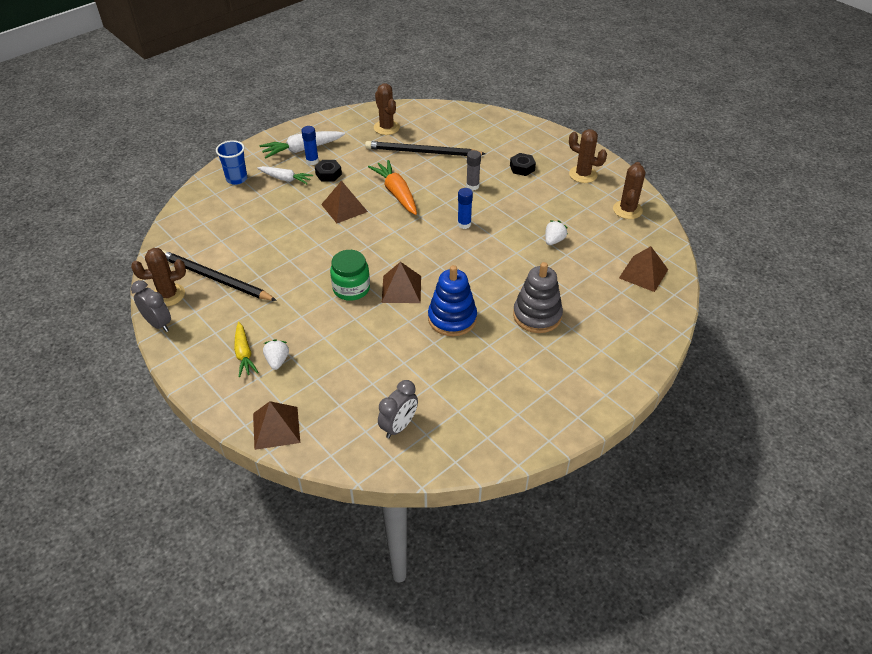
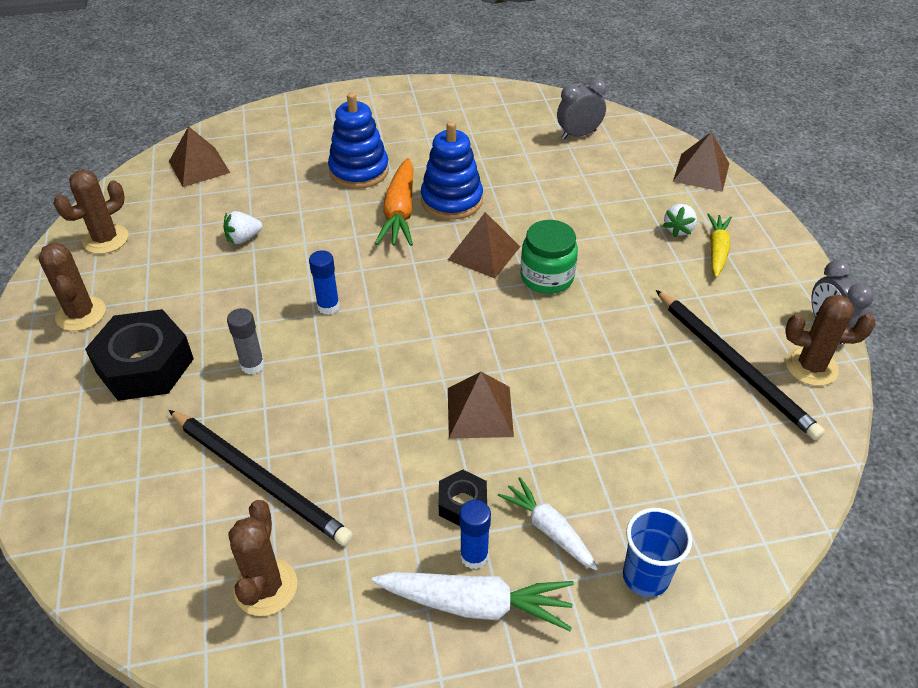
camera: 150 degrees left, 0 degrees up
orange carrot [368,160,417,215] -> orange carrot moved to [375,158,413,246]
black nut [510,153,536,176] -> black nut [85,309,194,401], size x1.98
grey stacking toy [513,262,563,333] -> blue stacking toy [328,93,389,189]

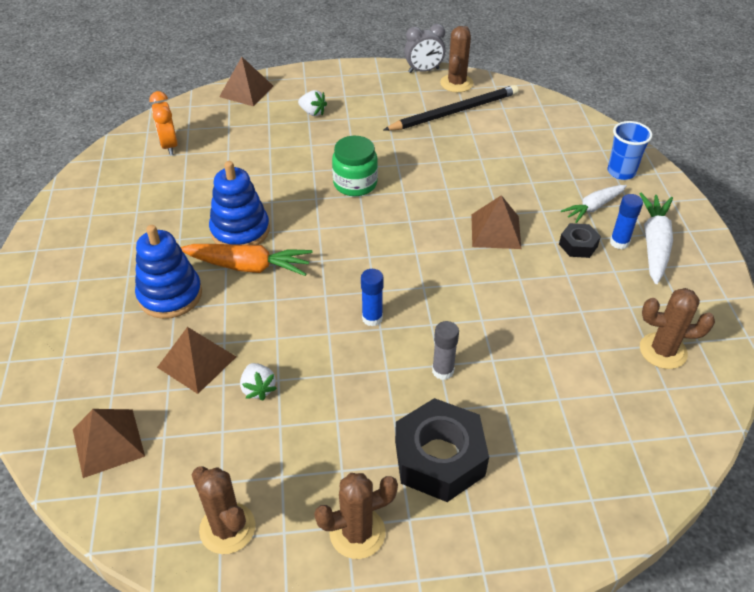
camera: 85 degrees left, 0 degrees up
black pencil [169,410,353,546] -> none
brown pyramid [448,212,520,278] -> brown pyramid moved to [157,327,236,394]
grey clock [557,79,606,139] -> orange clock [149,91,178,155]
yellow carrot [707,214,732,277] -> none

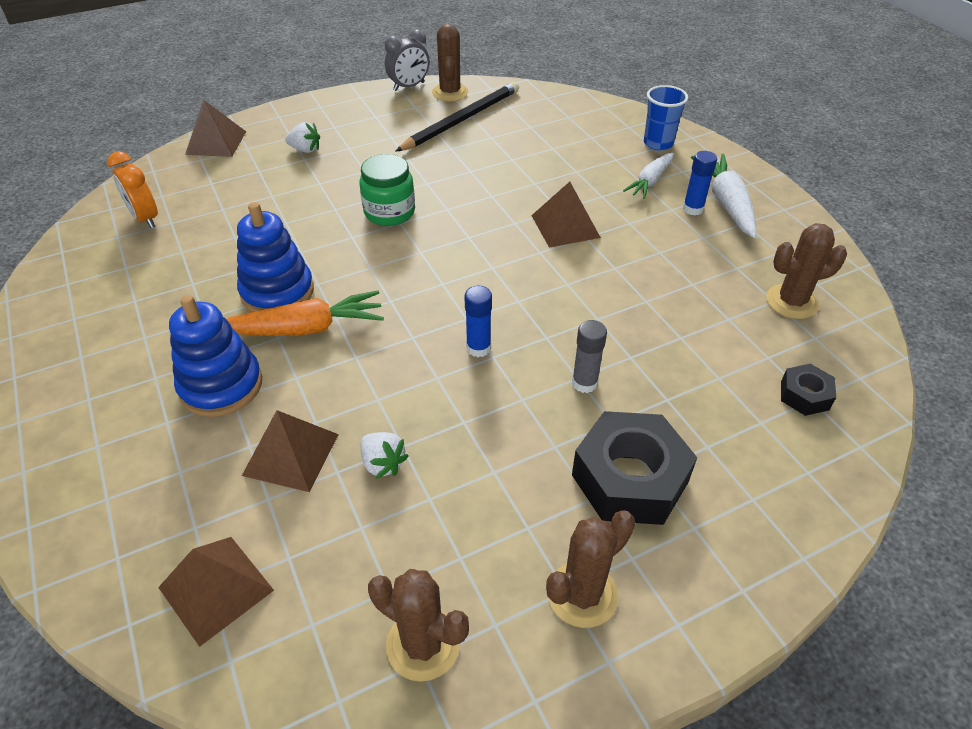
camera: 20 degrees left, 0 degrees up
black nut [559,223,601,258] -> black nut moved to [781,364,836,416]

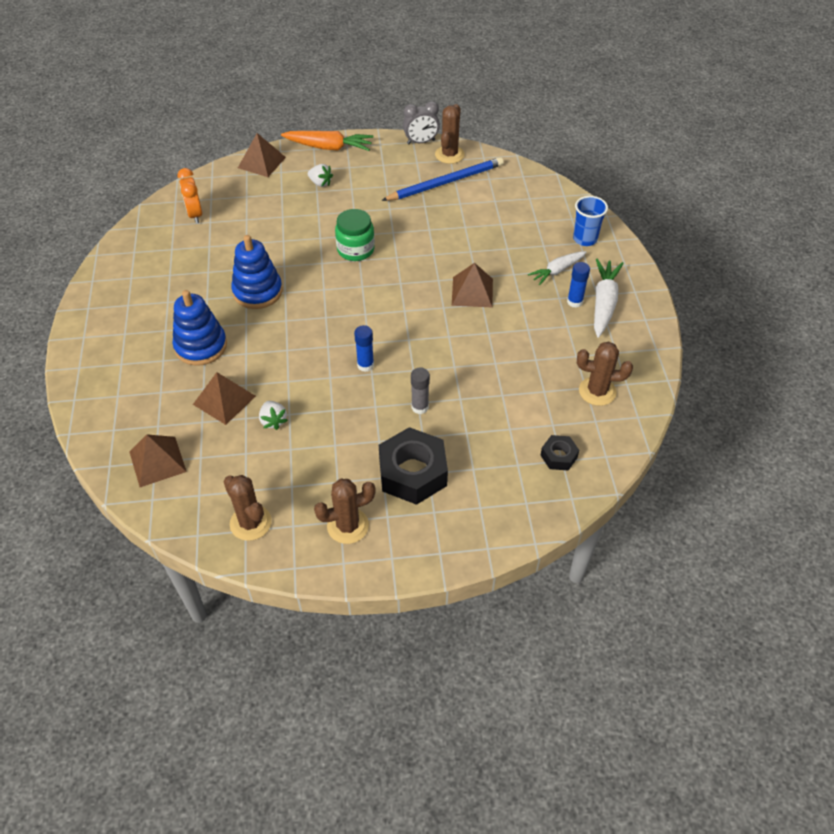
camera: 20 degrees right, 5 degrees up
orange carrot [226,290,384,336] -> orange carrot moved to [281,131,373,151]
black pencil [395,82,519,152] -> blue pencil [381,157,504,201]

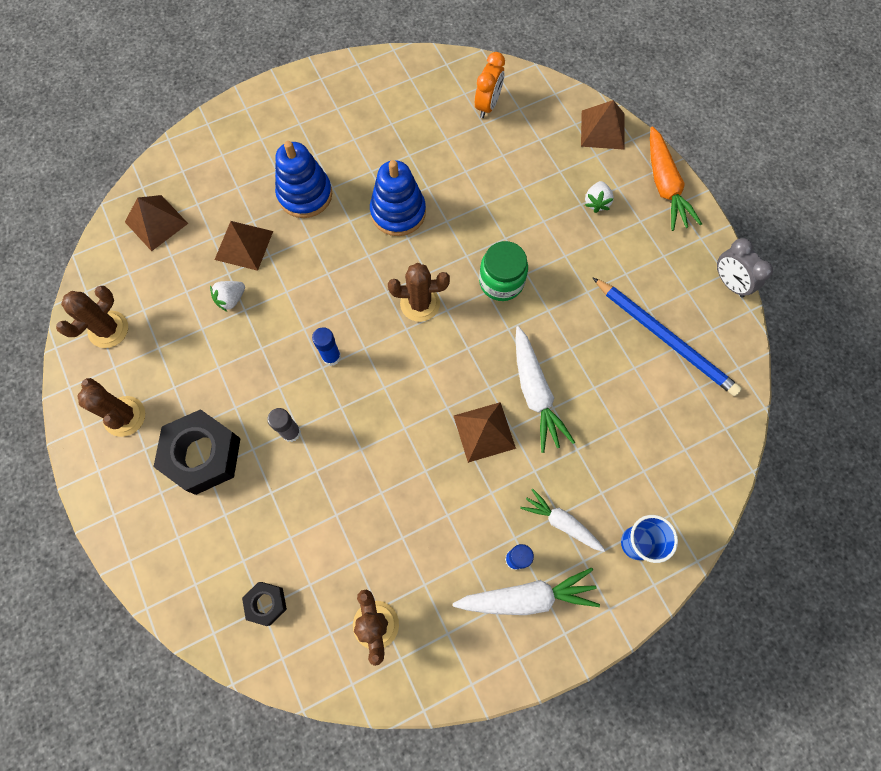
camera: 70 degrees right, 20 degrees up
orange clock [177,168,202,224] -> orange clock turned 150 degrees clockwise [475,52,505,118]
brown cactus [435,104,465,164] -> brown cactus moved to [388,263,450,322]
none -> white carrot [515,326,575,453]

